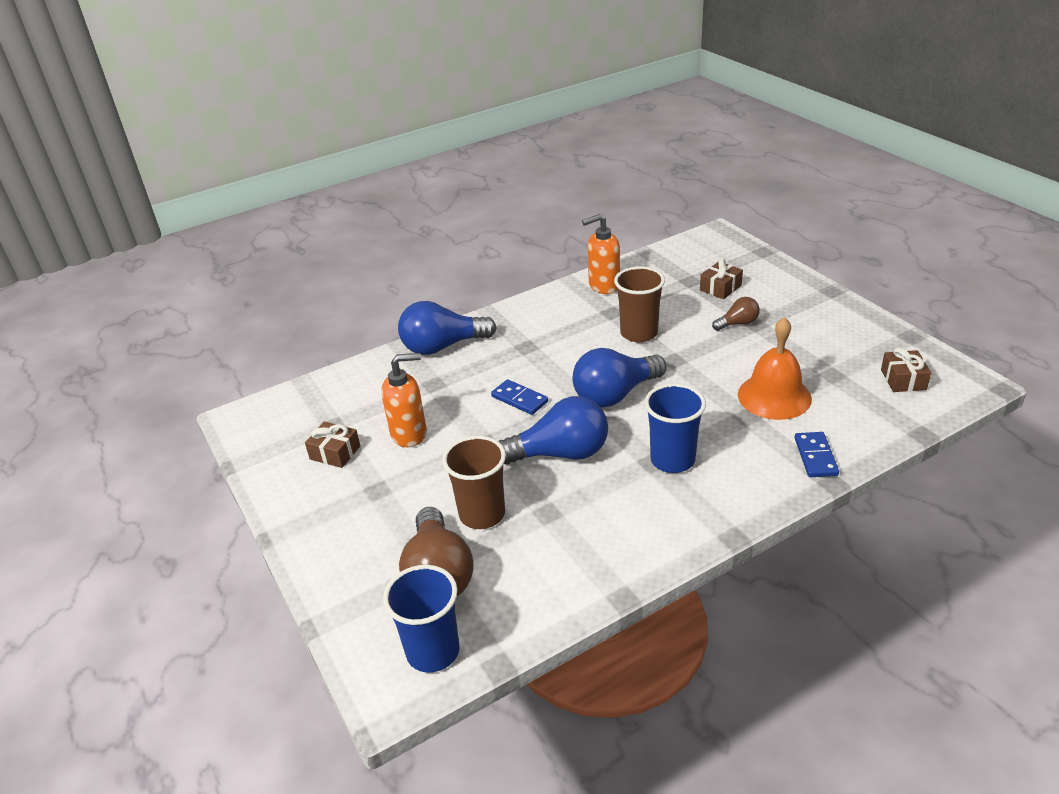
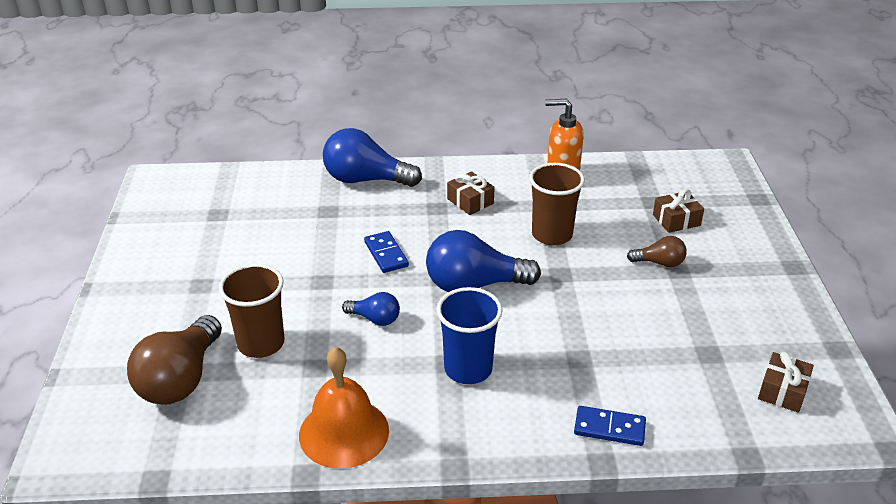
camera: 25 degrees right, 0 degrees up
brown gift [305,422,360,468] -> brown gift moved to [447,171,495,215]
orange soap dispenser [381,353,427,447] -> none
blue cup [383,565,460,673] -> none
blue light bulb [498,396,608,464] -> blue light bulb [342,292,400,326], size x0.51
orange bell [738,317,812,420] -> orange bell moved to [299,347,389,469]
blue domino [795,432,839,477] -> blue domino turned 75 degrees clockwise [574,406,646,446]

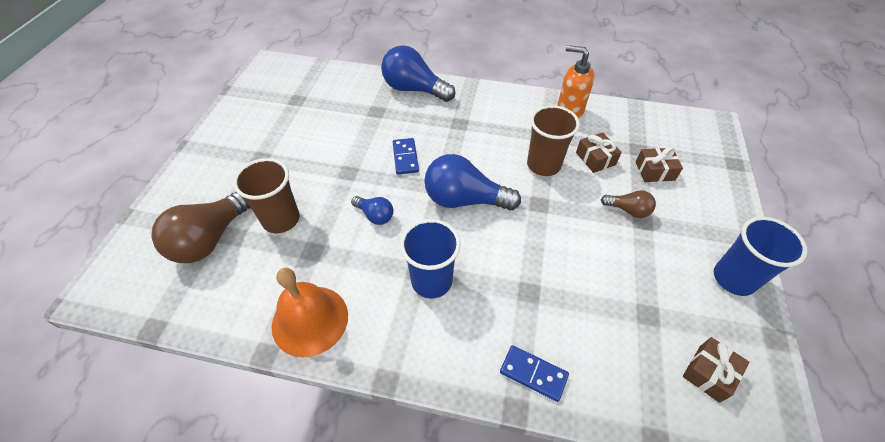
camera: 15 degrees right, 15 degrees up
brown gift [447,171,495,215] -> brown gift moved to [576,132,622,173]
none -> blue cup [714,217,808,296]

